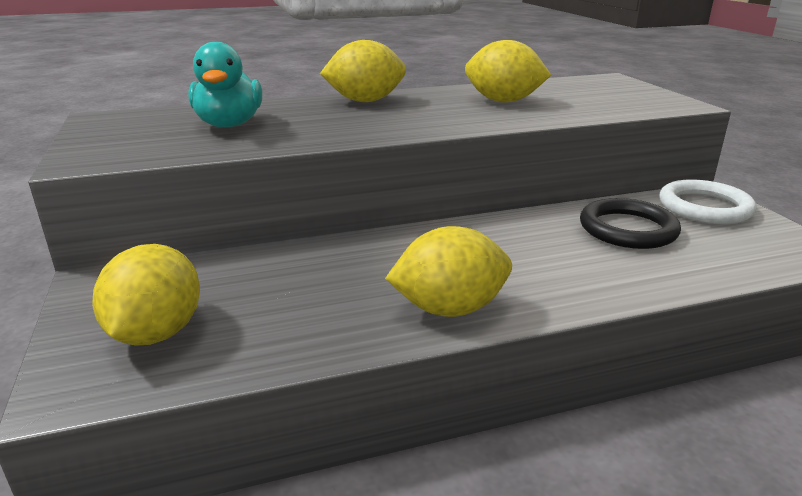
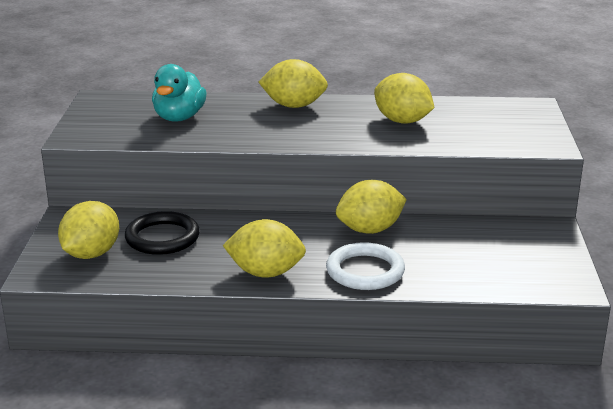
camera: 20 degrees right, 0 degrees up
black ring [580,198,681,249] -> black ring moved to [125,211,200,255]
white ring [659,179,756,224] -> white ring moved to [326,242,405,290]
none -> yellow lemon [336,180,407,234]

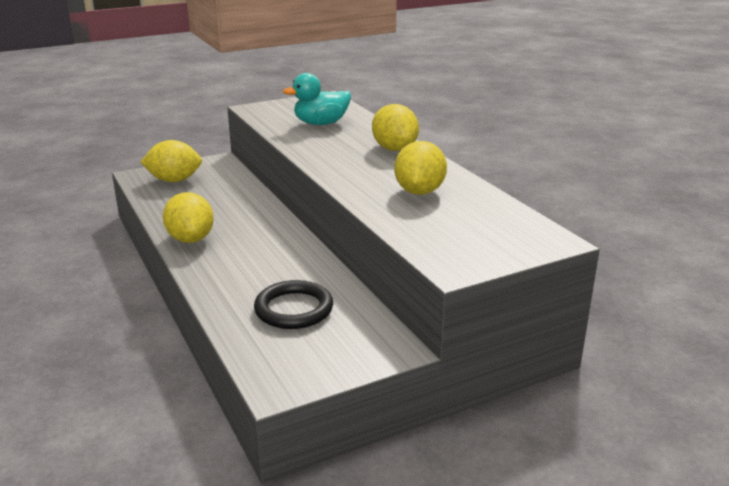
camera: 60 degrees right, 0 degrees up
black ring [125,211,200,255] -> black ring moved to [254,280,333,329]
white ring [326,242,405,290] -> none
yellow lemon [336,180,407,234] -> none

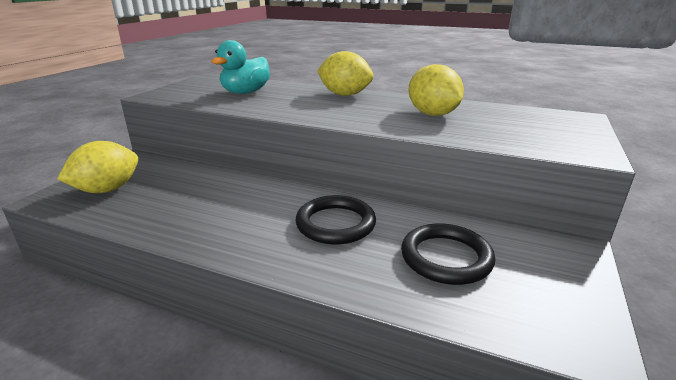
camera: 40 degrees left, 0 degrees up
yellow lemon [163,192,214,243] -> none
none -> black ring [296,195,376,245]

